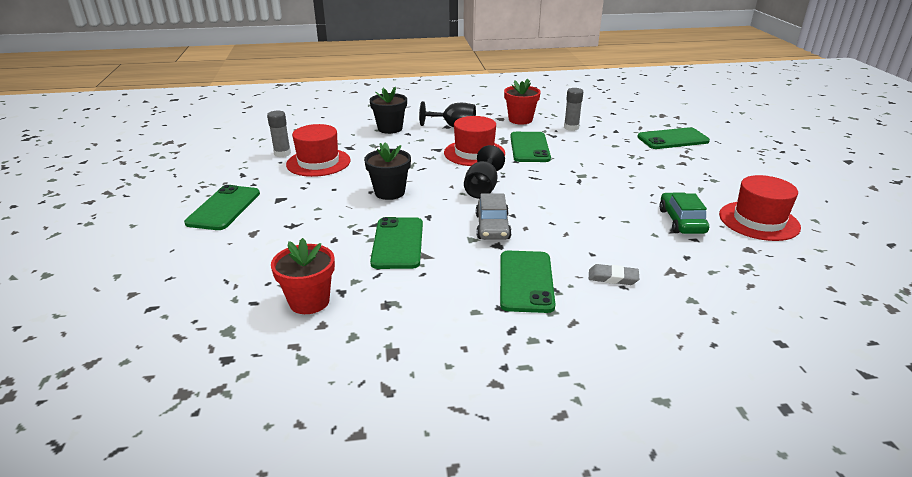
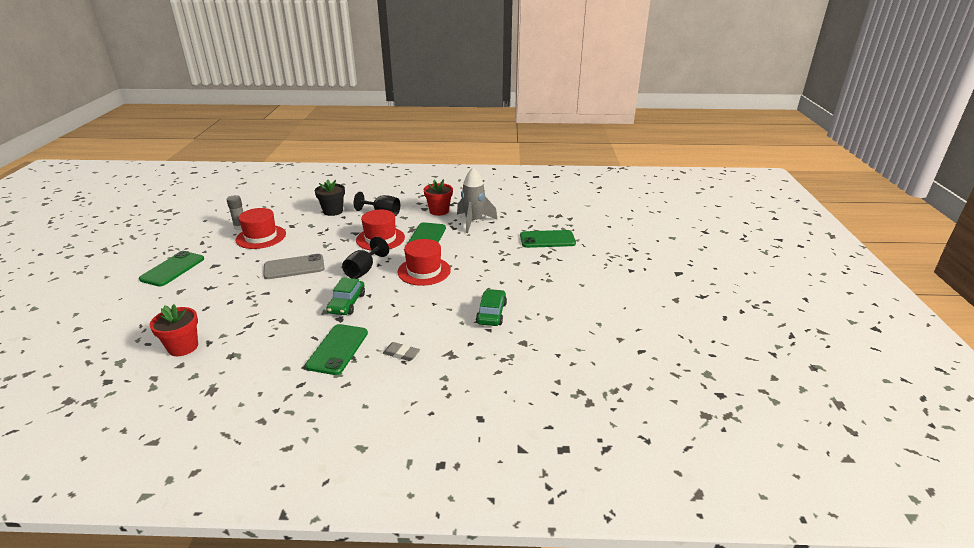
camera: 10 degrees right, 0 degrees up
black flower pot [364,143,411,200] -> grey phone [263,254,325,279]
green phone [370,217,423,269] -> none
grey car [476,194,512,240] -> green car [326,277,365,315]
grey glue stick [564,88,583,131] -> grey rocket [457,168,498,233]
red hat [719,175,801,241] -> red hat moved to [398,239,451,286]

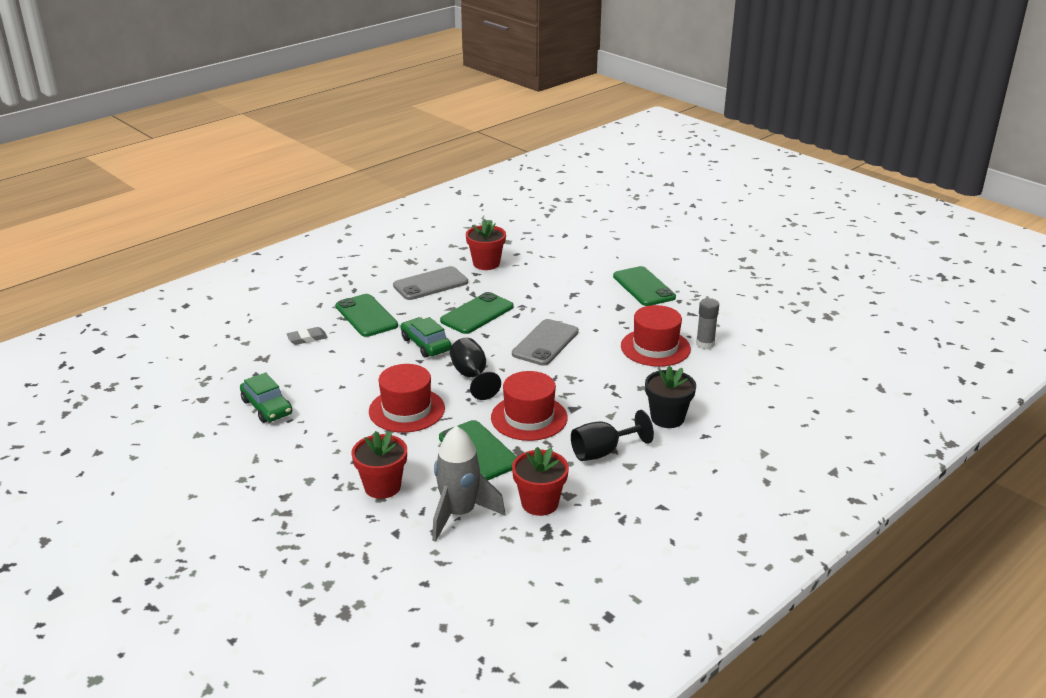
camera: 135 degrees right, 0 degrees up
green phone [520,230,576,248] -> green phone moved to [440,292,514,334]
none -> red flower pot [351,431,407,499]
none -> grey phone [393,266,468,300]

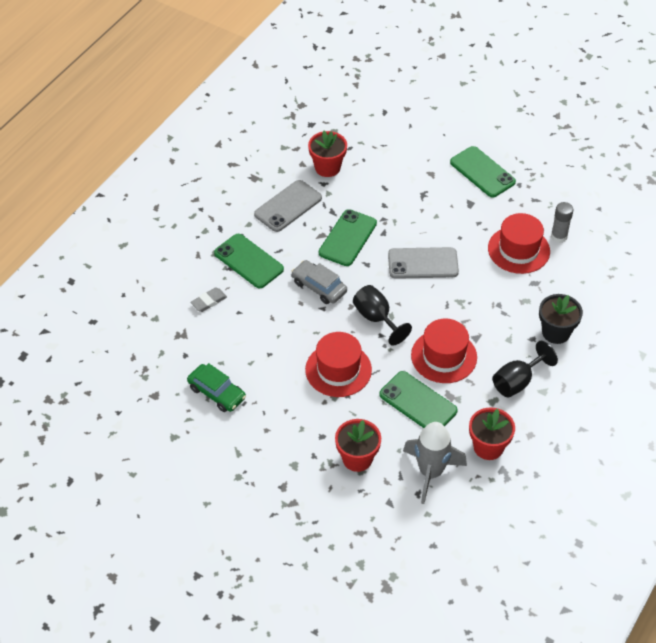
camera: 15 degrees left, 20 degrees up
green car [400,317,452,358] -> grey car [291,260,347,304]
grey phone [512,319,579,366] -> grey phone turned 75 degrees clockwise [388,247,459,279]

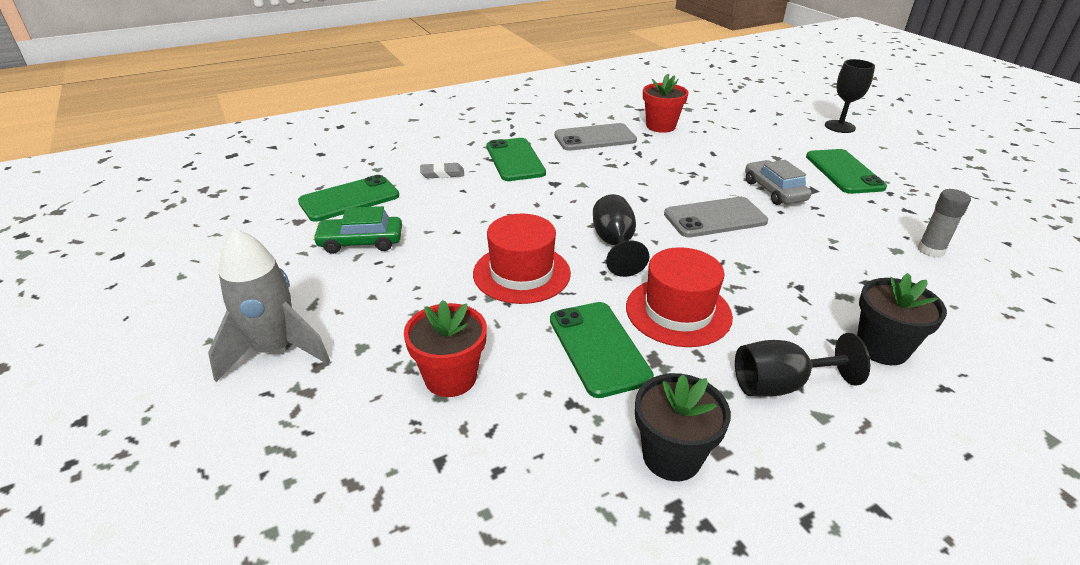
camera: 30 degrees right, 15 degrees down
green car [187,363,246,412] -> green car turned 105 degrees clockwise [313,206,402,254]
grey car [291,260,347,304] -> grey car moved to [745,160,812,205]
green phone [319,209,377,266] -> green phone moved to [298,175,399,222]
grey phone [388,247,459,279] -> grey phone turned 45 degrees counterclockwise [664,197,768,237]
grey rocket [403,422,467,504] -> grey rocket moved to [208,228,330,382]
red flower pot [469,407,515,460] -> black flower pot [635,373,731,481]
red hat [488,213,550,274] -> none
none -> black goblet [825,59,875,133]

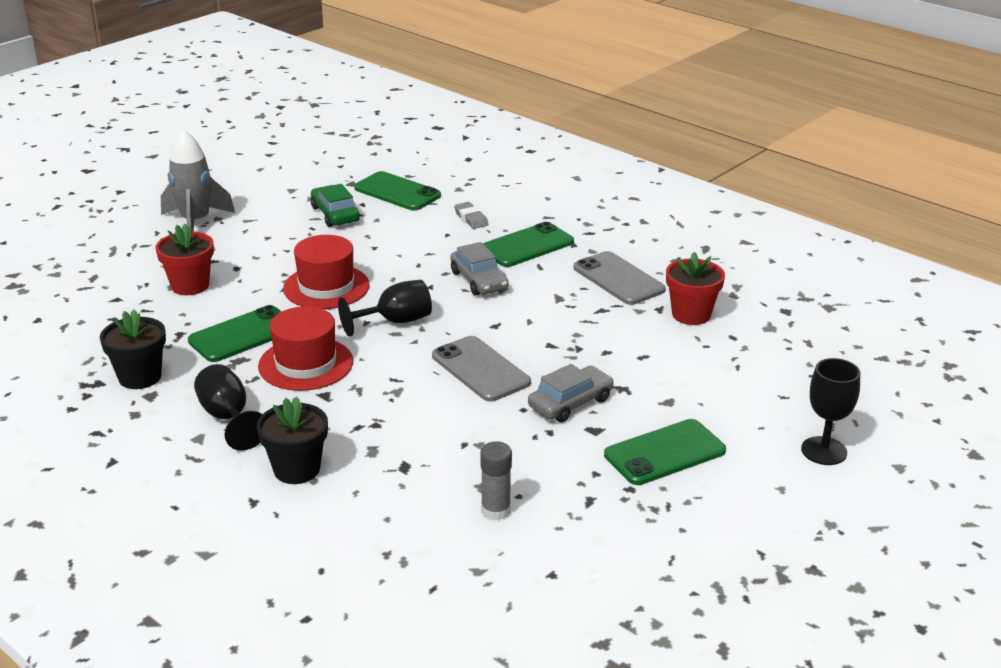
camera: 70 degrees right, 5 degrees down
none -> grey car [450,242,509,296]

